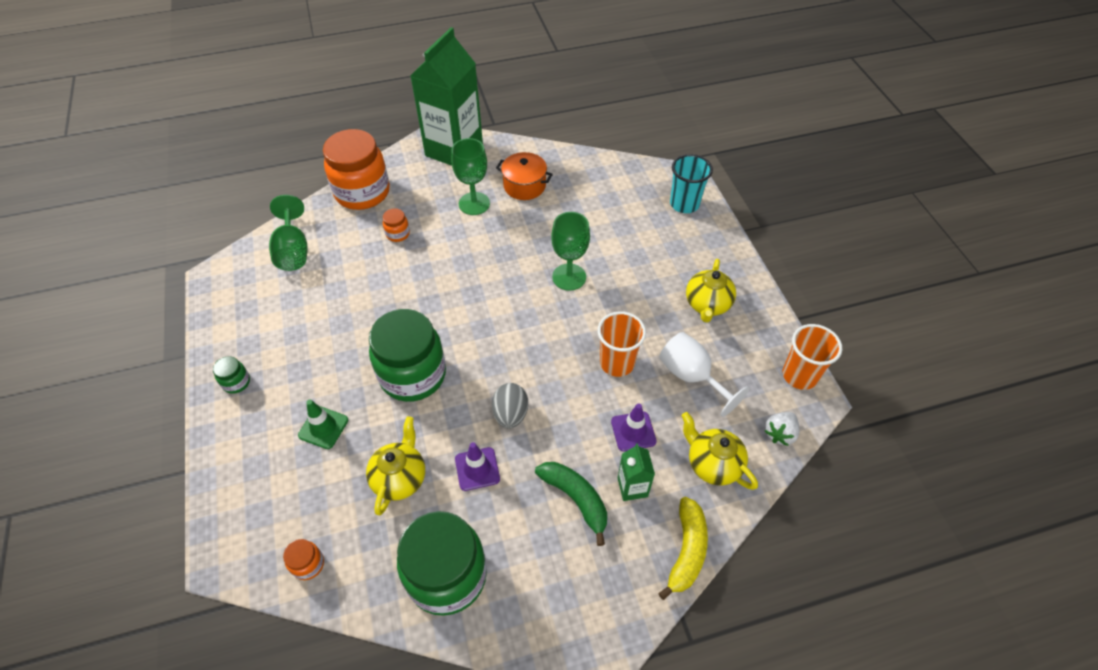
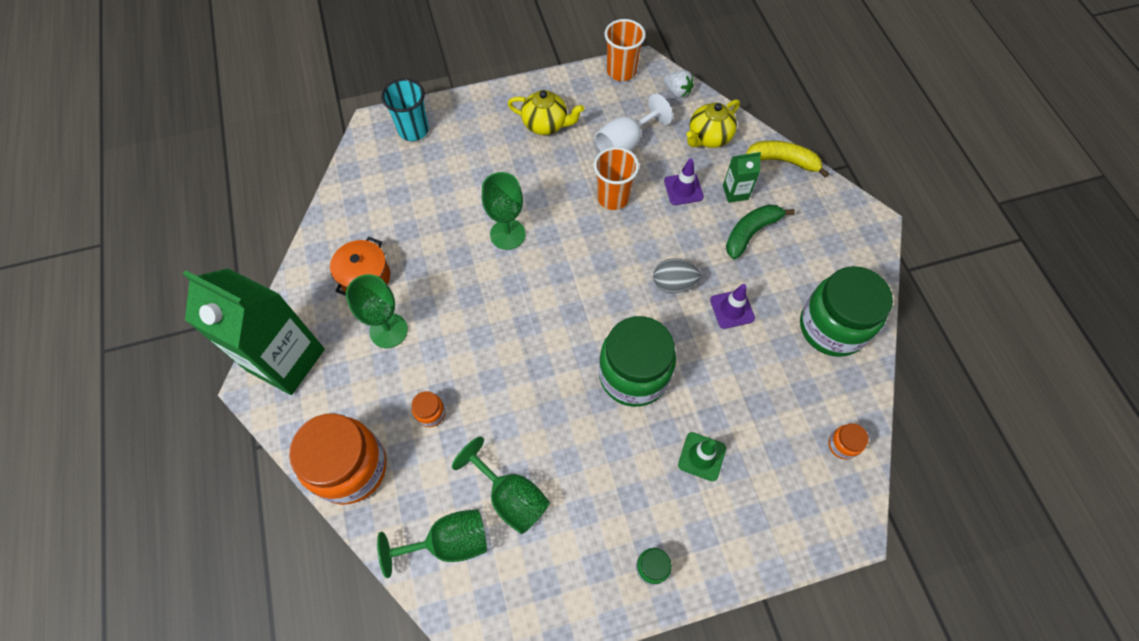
camera: 90 degrees left, 10 degrees up
yellow teapot [366,417,425,515] -> none
none -> green goblet [452,436,550,534]

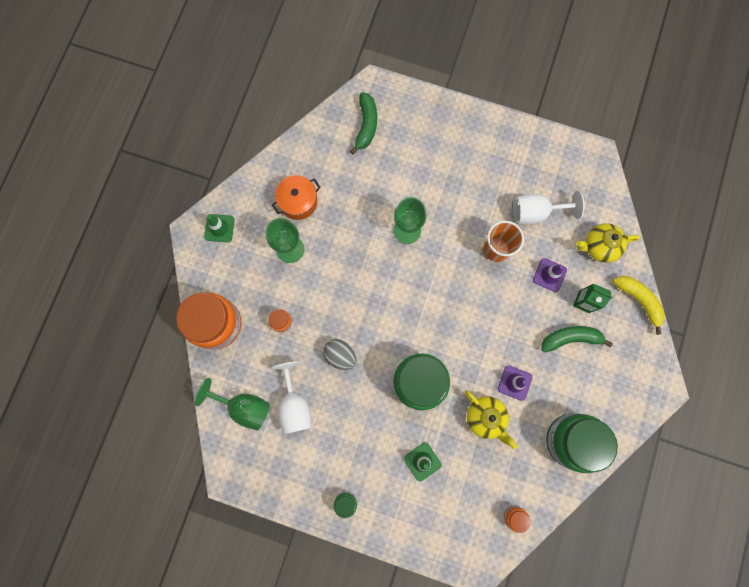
camera: 35 degrees right, 15 degrees up
green carton [183,268,325,395] -> green traffic cone [204,214,234,242]
turquoise cup [381,78,429,141] -> none
green goblet [452,436,550,534] -> white goblet [270,361,312,434]
yellow teapot [508,90,584,135] -> yellow teapot moved to [465,390,518,449]
orange cup [605,19,646,81] -> none
grey egg [653,258,700,293] -> grey egg moved to [323,339,357,370]
white strawberry [664,70,694,98] -> none
none -> green banana [350,92,377,154]

